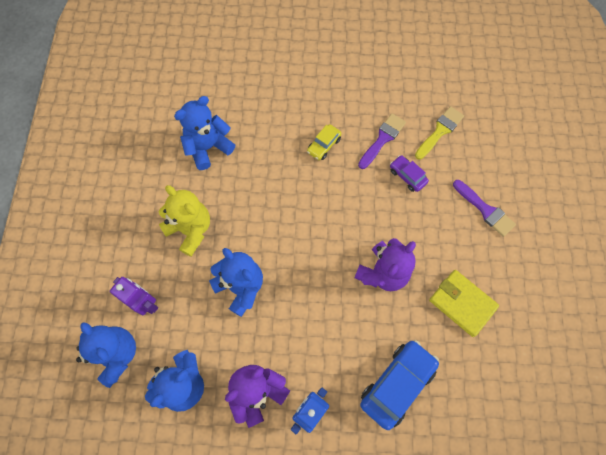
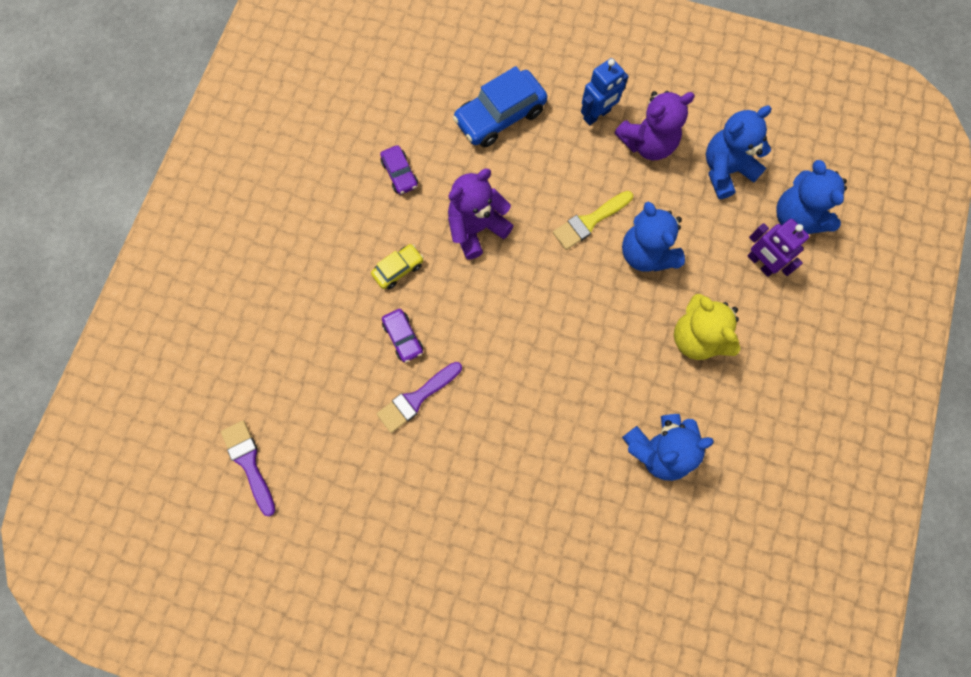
camera: 165 degrees left, 5 degrees up
yellow car [307,124,342,160] -> yellow car moved to [371,244,424,289]
yellow brush [415,106,464,160] -> yellow brush moved to [553,191,633,250]
yellow wallet [429,270,499,337] -> purple car [380,145,418,195]
purple brush [453,180,516,237] -> purple brush moved to [221,420,276,516]

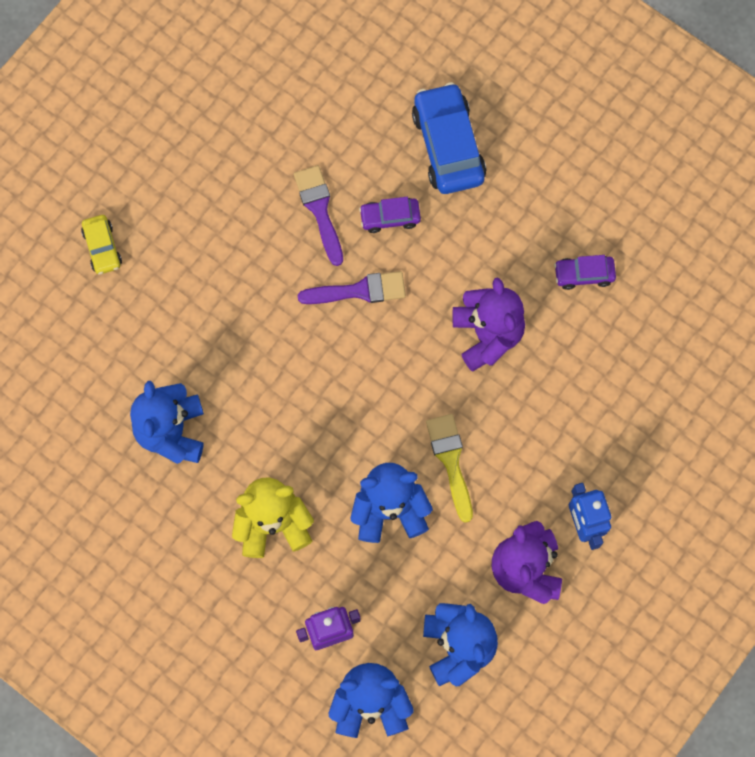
camera: 110 degrees right, 0 degrees up
purple brush [221,420,276,516] -> purple brush moved to [298,271,406,304]
yellow car [371,244,424,289] -> yellow car moved to [81,215,122,275]
blue car [453,66,547,147] -> blue car moved to [412,82,486,194]

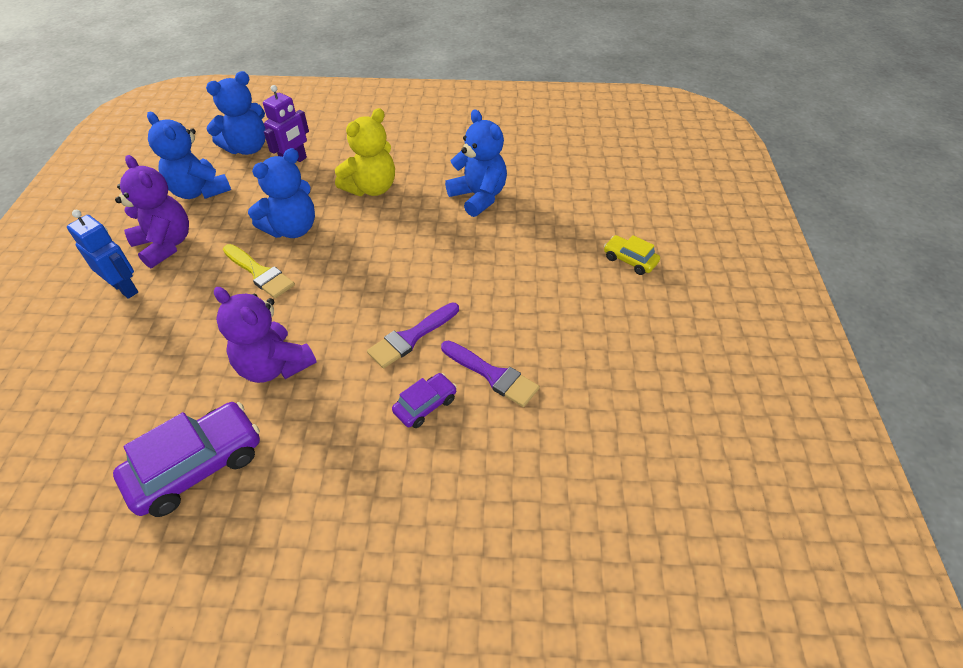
camera: 145 degrees right, 25 degrees down
blue car [412,82,486,194] -> none
purple car [554,255,616,290] -> purple car [113,402,260,517], size x1.87

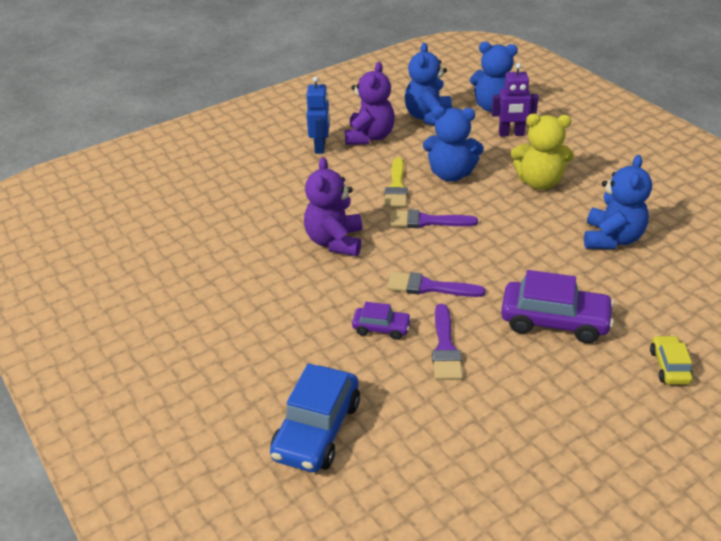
camera: 55 degrees right, 10 degrees down
purple car [113,402,260,517] -> purple car moved to [501,270,614,343]
none -> blue car [270,364,360,472]
none -> purple brush [389,210,478,228]

